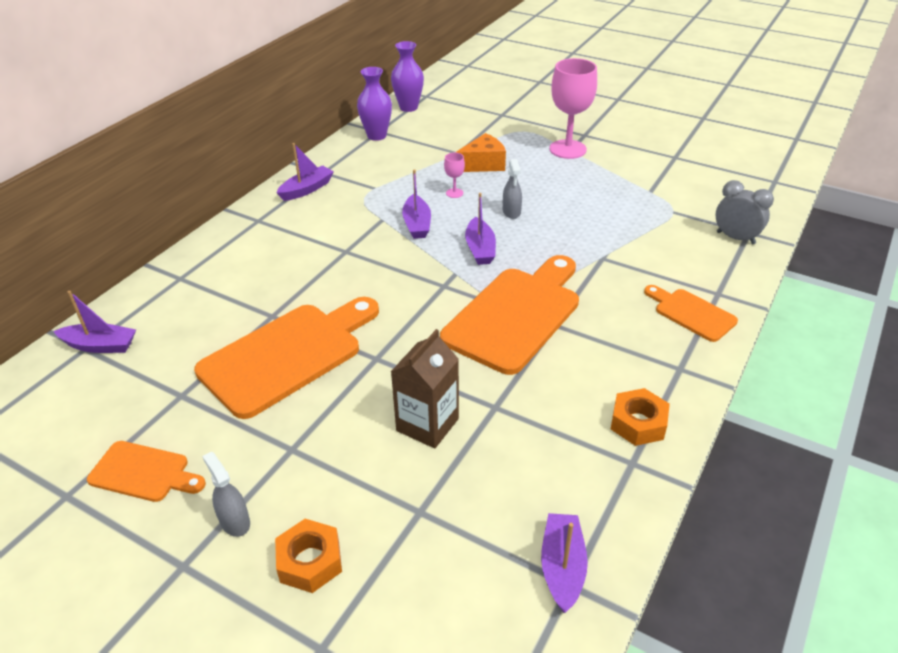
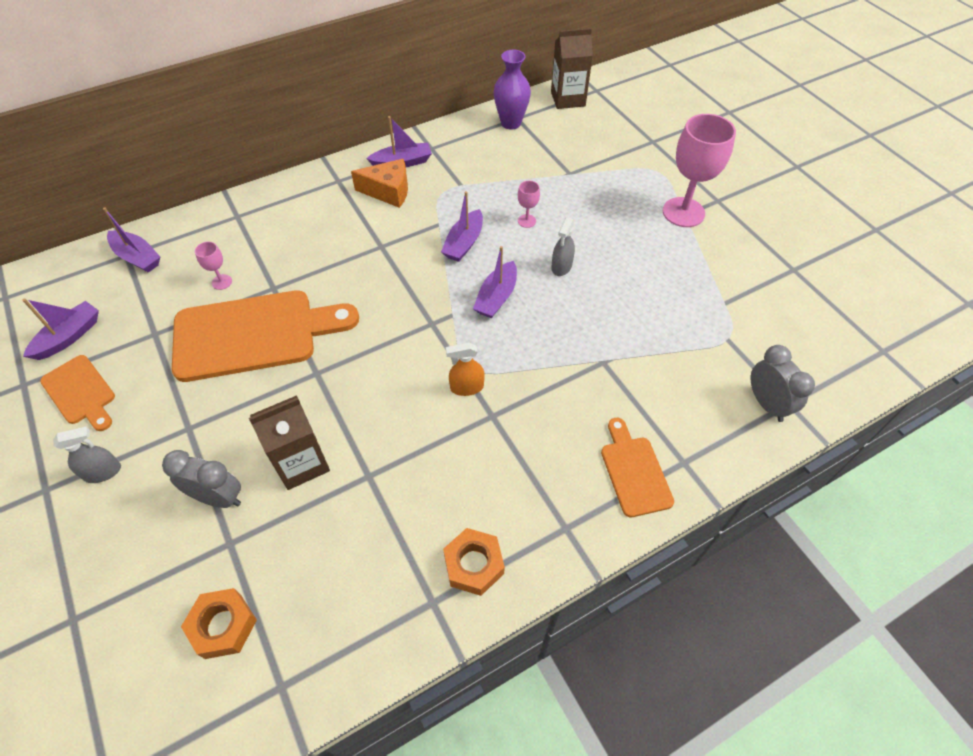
camera: 30 degrees right, 15 degrees up
grey spray bottle [202,452,250,537] -> grey spray bottle turned 75 degrees clockwise [53,426,121,483]
orange nut [275,519,342,593] -> orange nut moved to [181,588,257,659]
purple vase [391,41,424,112] -> brown carton [551,28,593,109]
orange cutting board [440,255,579,375] -> orange spray bottle [446,343,485,396]
orange cheese [455,133,506,172] -> orange cheese moved to [351,159,408,208]
purple boat [541,513,588,613] -> purple boat moved to [22,299,99,360]
none -> grey clock [162,450,241,508]
none -> pink goblet [195,242,232,290]

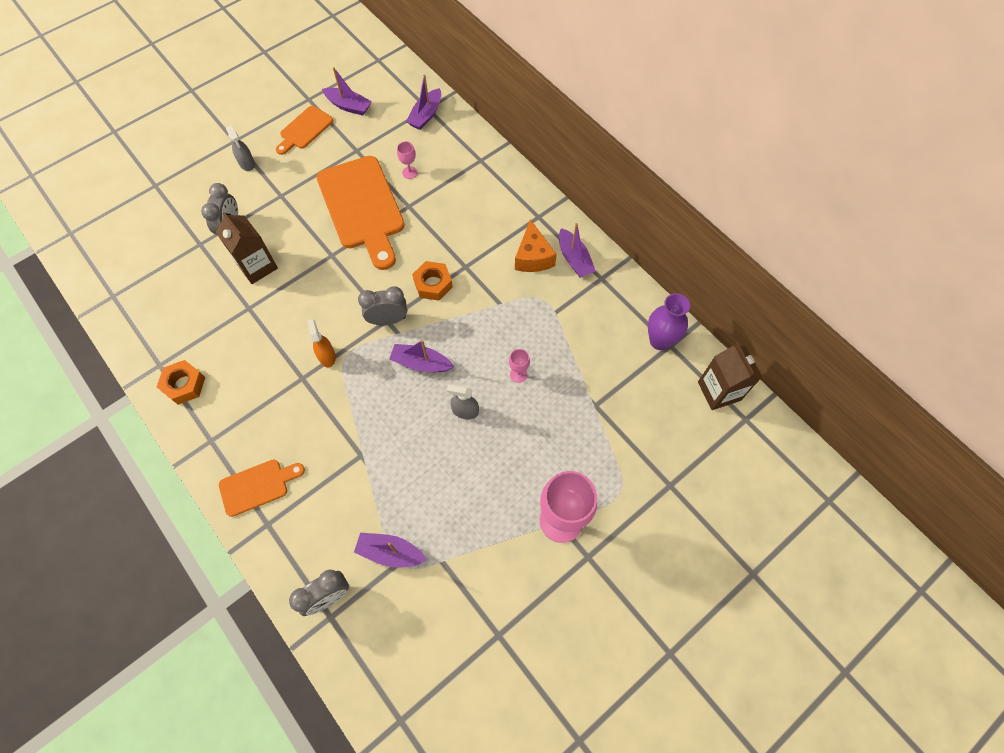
camera: 80 degrees right, 10 degrees up
orange nut [181,588,257,659] -> orange nut moved to [412,261,453,301]
purple boat [441,191,483,262] -> purple boat moved to [354,533,427,568]
none -> grey clock [358,286,407,325]

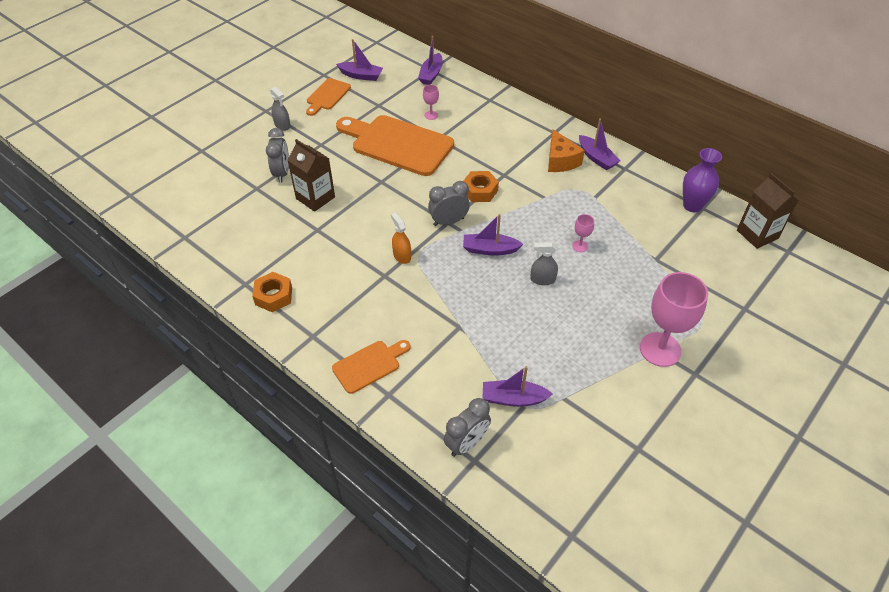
camera: 10 degrees left, 15 degrees down
orange cutting board [316,156,405,270] -> orange cutting board turned 150 degrees clockwise [336,115,454,176]

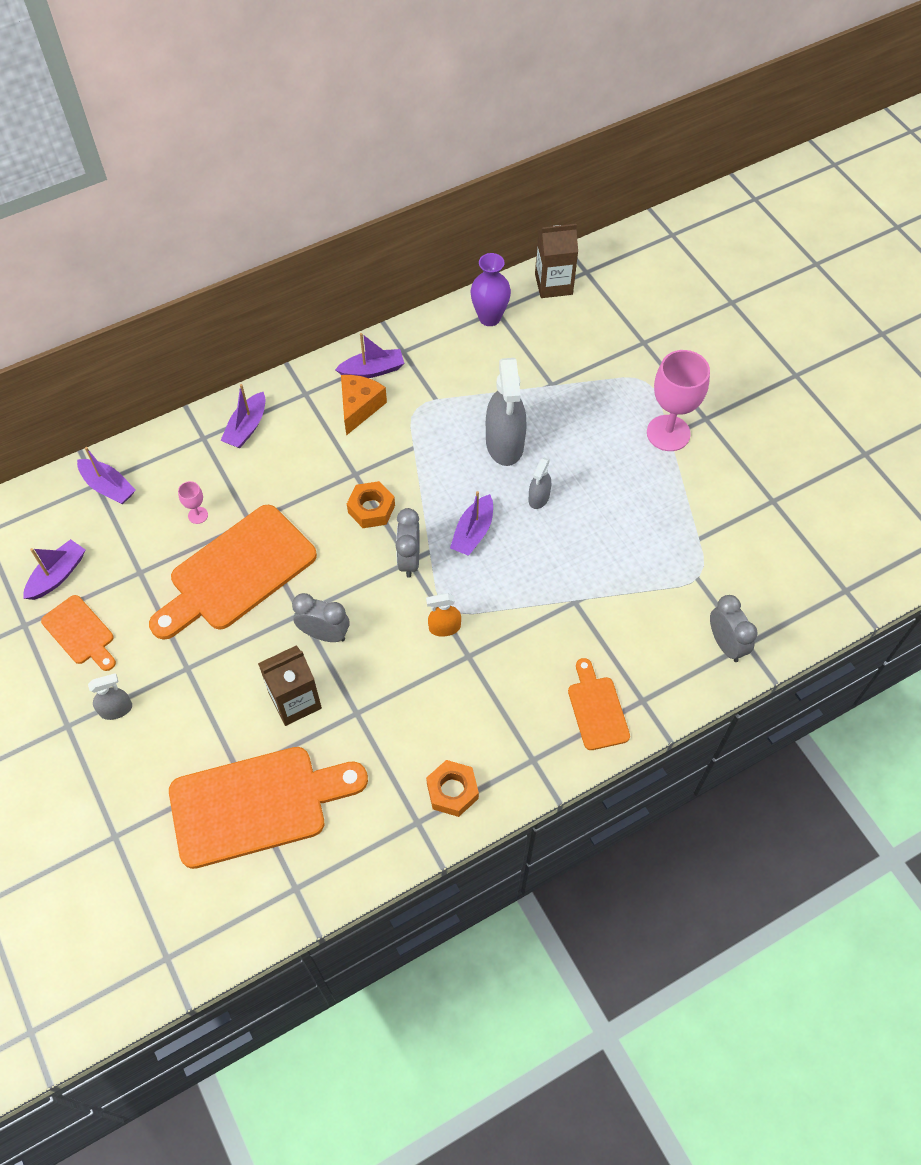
camera: 70 degrees left, 10 degrees up
grey clock [266,128,289,183] -> grey clock moved to [292,593,349,642]
purple boat [482,366,553,407] -> purple boat moved to [220,384,265,448]
orange cheese [548,129,585,172] -> orange cheese turned 75 degrees counterclockwise [341,375,387,436]
pink goblet [572,214,594,252] -> grey spray bottle [486,358,527,466]
none -> orange cutting board [169,747,368,869]

